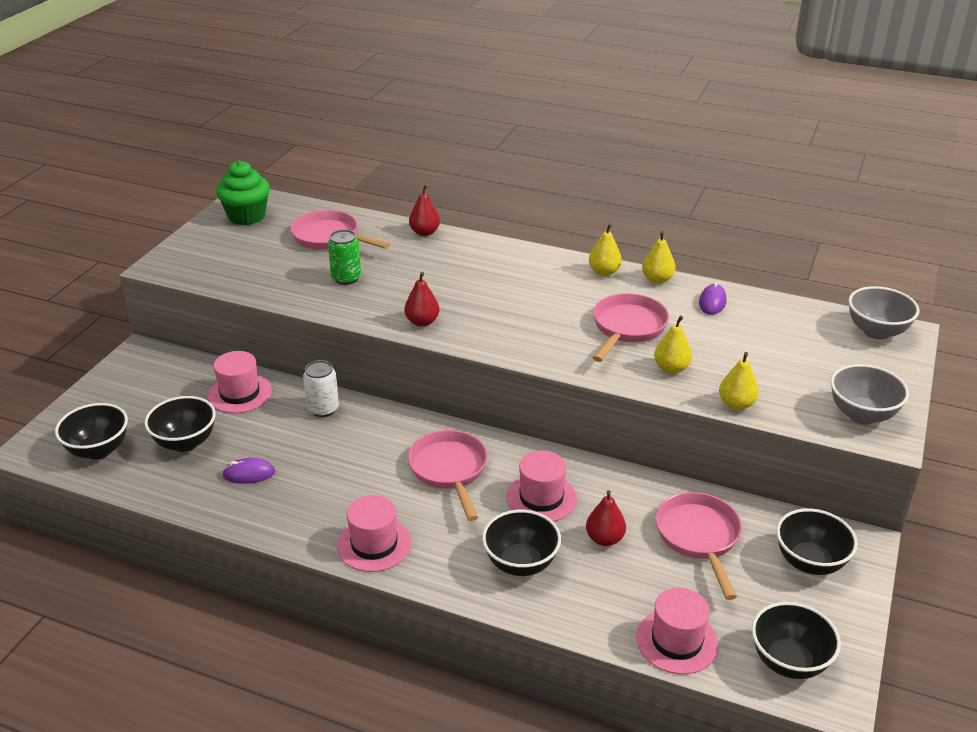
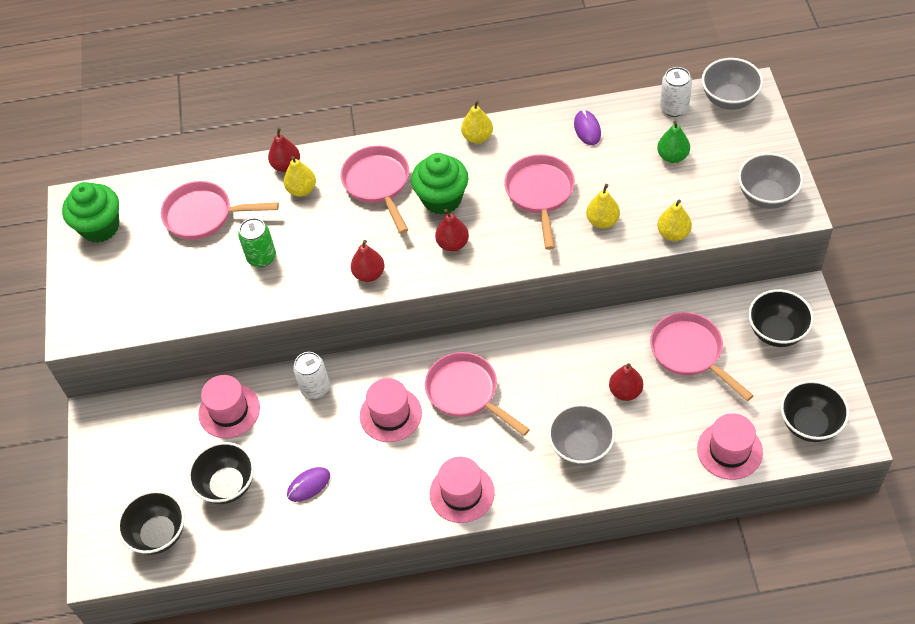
camera: 25 degrees left, 20 degrees up
black bowl [482,510,561,576] -> grey bowl [548,404,615,466]
pink hat [506,450,577,522] -> pink hat moved to [360,378,422,442]
yellow pear [642,231,676,284] -> yellow pear moved to [284,156,316,197]
none -> pink pan [340,146,409,234]
none -> green cupcake [411,153,468,215]
none -> red pear [435,209,469,252]
none -> green pear [657,121,690,163]
none -> white can [660,67,692,117]

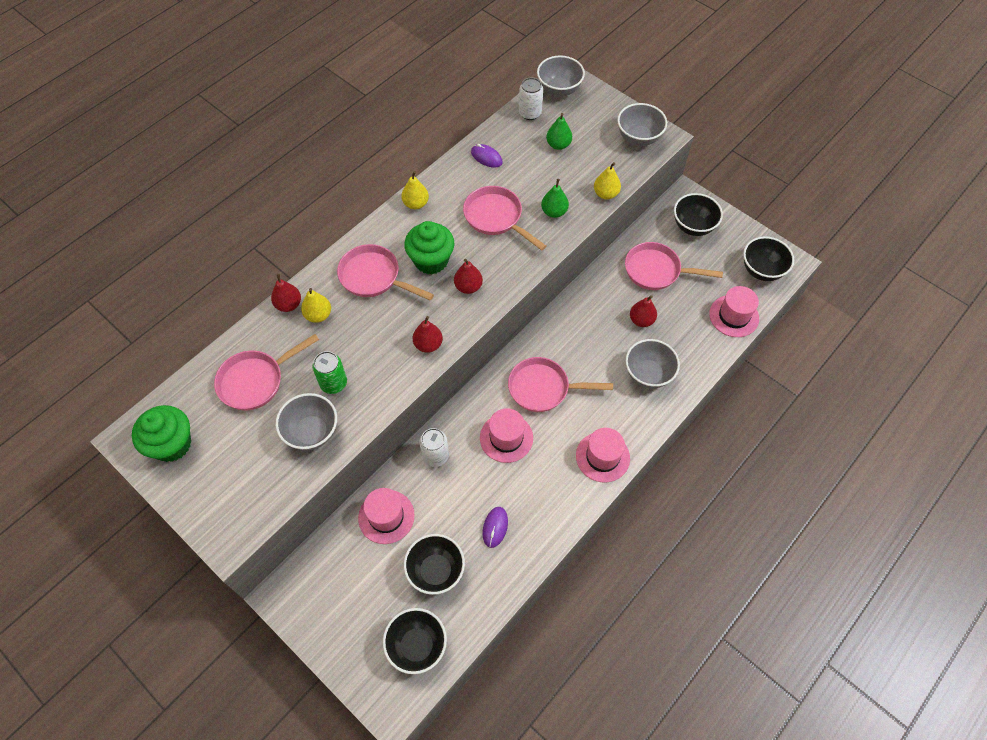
camera: 45 degrees left, 5 degrees up
yellow pear [586,184,620,229] -> green pear [541,179,569,218]
none -> grey bowl [275,393,337,451]

